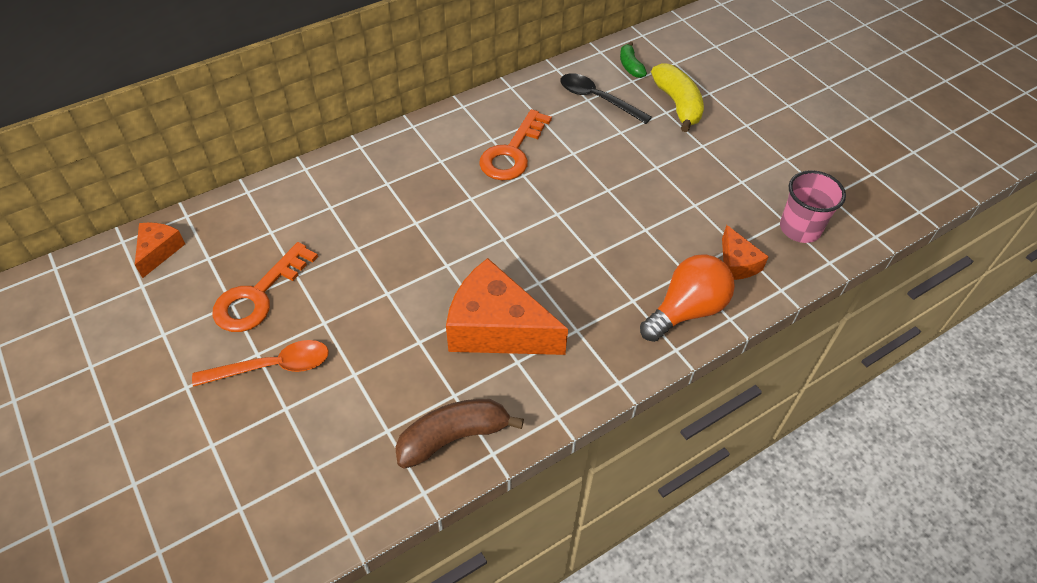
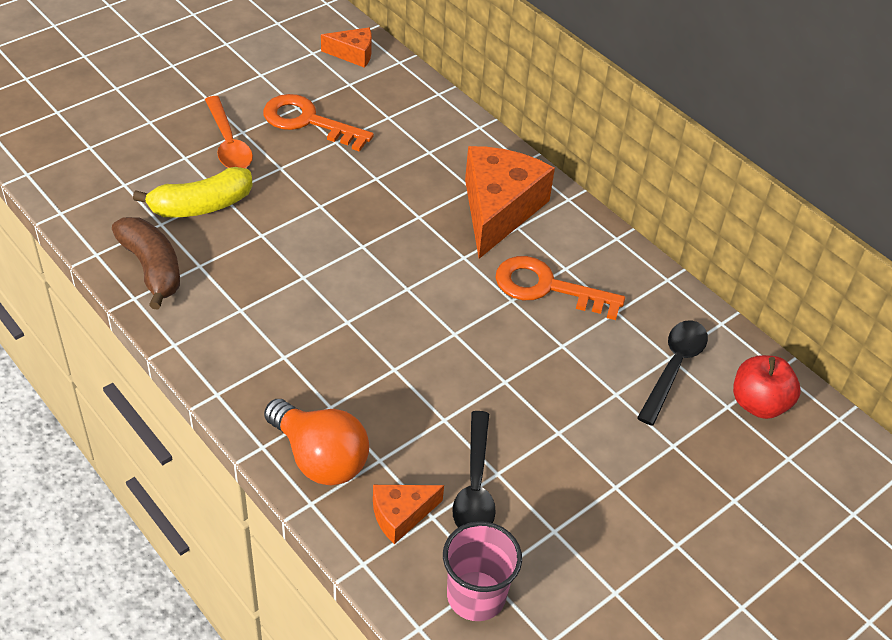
camera: 80 degrees right, 5 degrees down
orange cheese [446,258,568,355] -> orange cheese moved to [465,146,555,259]
green banana [620,42,647,78] -> red apple [733,355,801,419]
yellow banana [651,63,704,132] -> yellow banana moved to [133,167,253,217]
none -> black spoon [452,411,496,528]

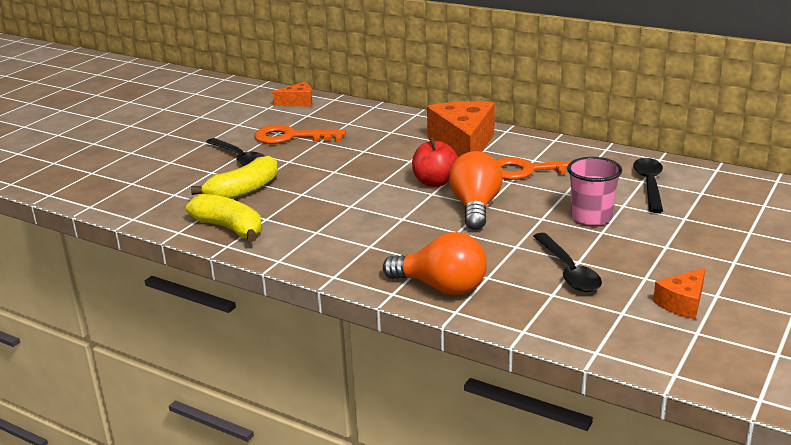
camera: 15 degrees left, 20 degrees down
brown banana [112,217,180,310] -> yellow banana [186,194,262,242]
orange spoon [205,96,253,168] -> black spoon [206,138,265,166]
orange cheese [373,485,444,544] -> orange cheese moved to [653,268,705,319]
pink cup [443,521,522,621] -> pink cup moved to [567,157,622,226]
red apple [733,355,801,419] -> red apple moved to [412,137,458,187]
none -> orange light bulb [449,151,503,230]

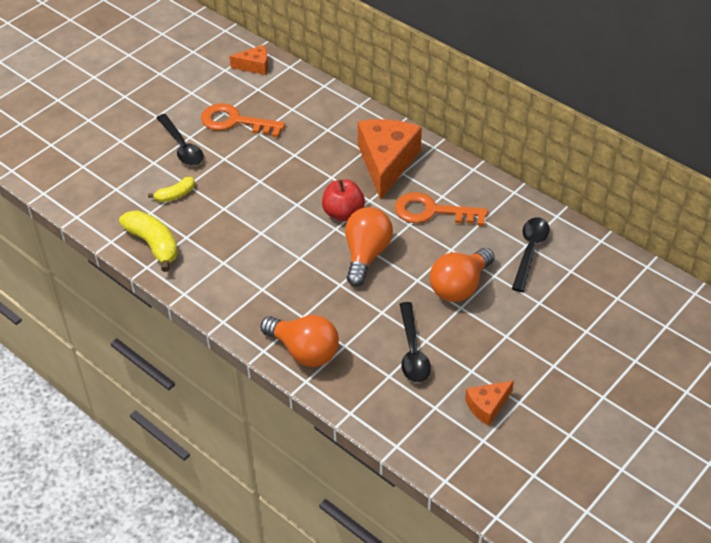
camera: 10 degrees right, 20 degrees up
yellow banana [191,156,278,199] -> yellow banana [148,177,195,202], size x0.58
pink cup [567,157,622,226] -> orange light bulb [430,248,495,302]

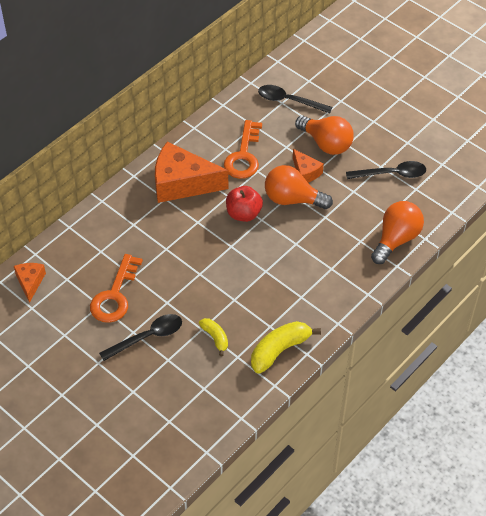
camera: 90 degrees left, 5 degrees up
orange cheese [465,381,514,426] -> orange cheese moved to [293,149,324,183]

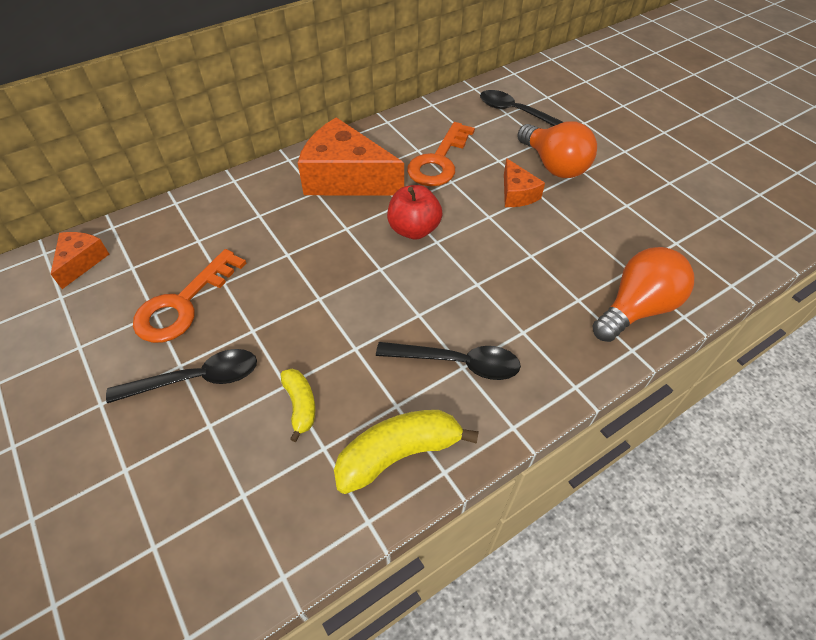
camera: 15 degrees right, 0 degrees up
orange light bulb [265,165,333,209] -> none
black spoon [346,161,426,179] -> black spoon moved to [376,342,521,380]

